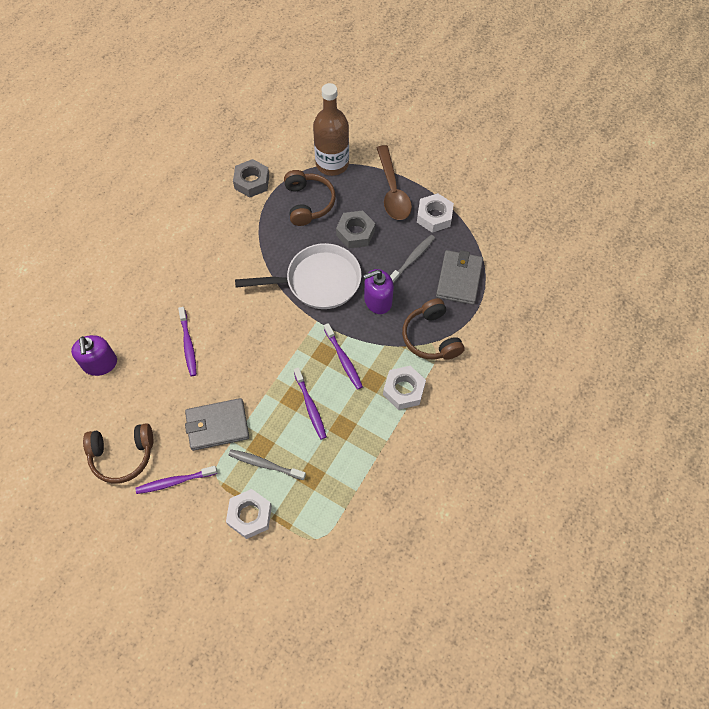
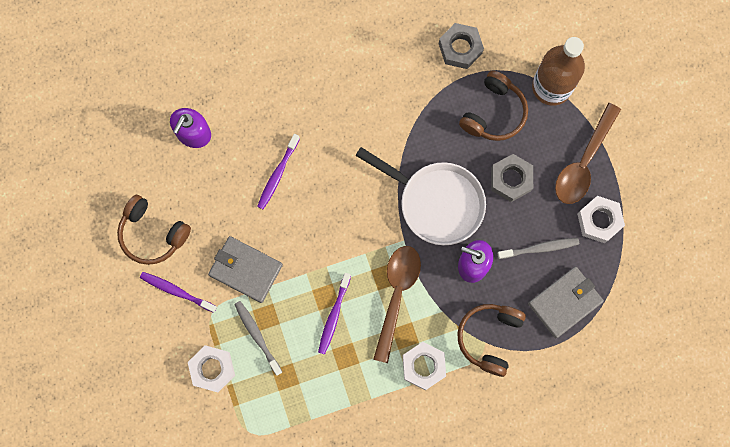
camera: 40 degrees right, 15 degrees up
purple toothbrush [324,323,363,390] -> brown spoon [373,246,421,363]

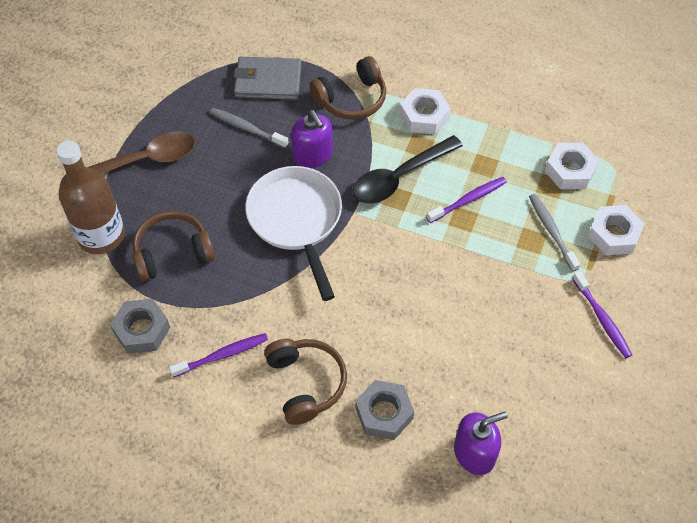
camera: 140 degrees left, 20 degrees down
brown headphones [117,195,191,265] -> brown headphones moved to [264,339,347,425]
grey wallet [208,236,283,303] -> none
grey toothbrush [234,301,282,376] -> grey toothbrush turned 150 degrees clockwise [529,194,580,272]
purple toothbrush [257,134,300,209] -> purple toothbrush moved to [169,333,268,378]
brown spoon [373,246,421,363] -> black spoon [353,135,463,204]
grey nut [491,154,533,202] -> grey nut moved to [355,380,414,440]
white nut [577,196,625,243] -> white nut moved to [545,143,599,189]

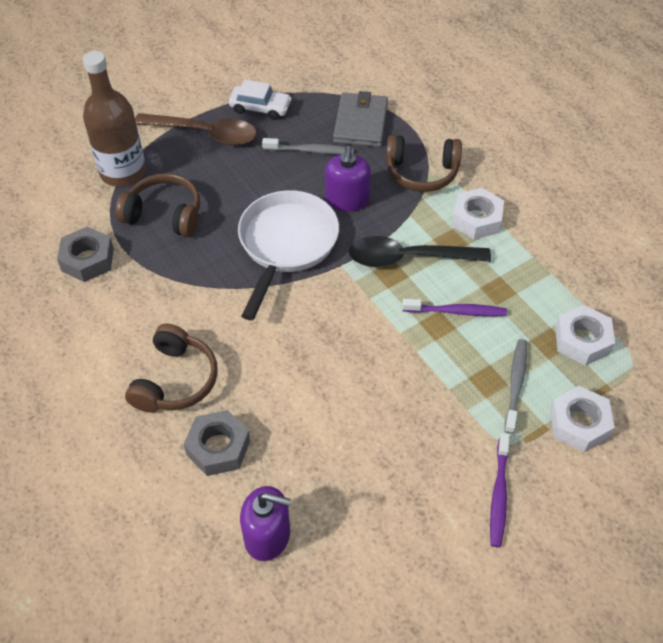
camera: 35 degrees right, 5 degrees down
purple toothbrush [169,333,268,378] -> none
grey toothbrush [210,108,288,148] -> grey toothbrush turned 120 degrees clockwise [262,138,354,155]
grey wallet [234,57,301,100] -> grey wallet turned 60 degrees clockwise [333,91,388,147]
none -> white car [229,80,292,120]

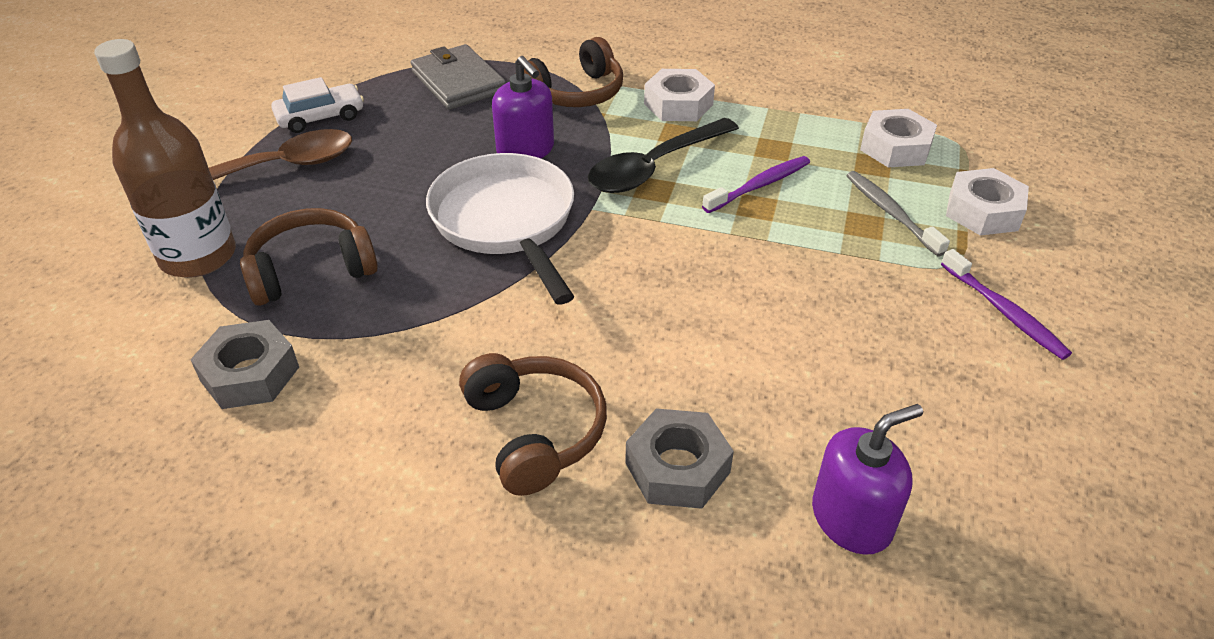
camera: 40 degrees left, 10 degrees down
grey toothbrush [262,138,354,155] -> none

